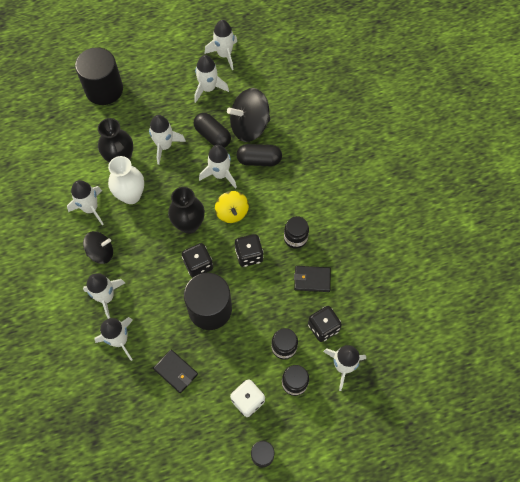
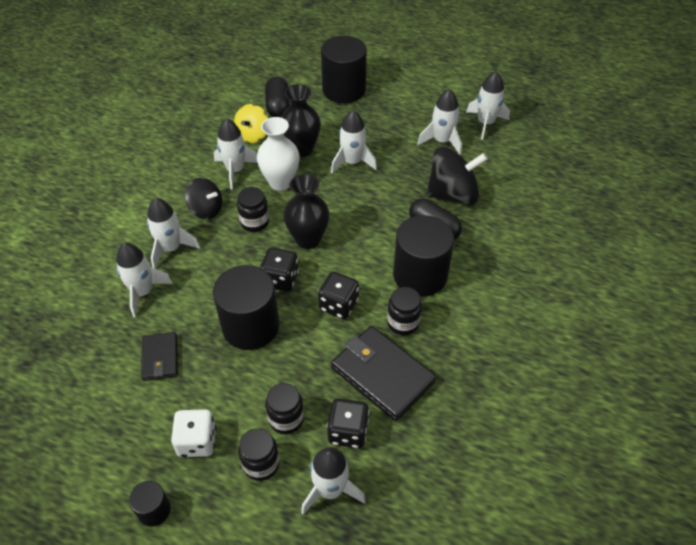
camera: 40 degrees right, 15 degrees down
black capsule [194,113,231,148] -> black capsule moved to [265,77,290,117]
white rocket [199,145,237,189] -> none
yellow spinning top [215,191,249,223] -> yellow spinning top moved to [234,104,268,143]
black spinning top [227,88,270,142] -> black spinning top turned 150 degrees clockwise [426,146,488,205]
black wallet [294,266,331,292] -> black wallet [331,326,436,421], size x1.76
none -> black jar [237,187,269,232]
none -> black cylinder [393,215,454,297]

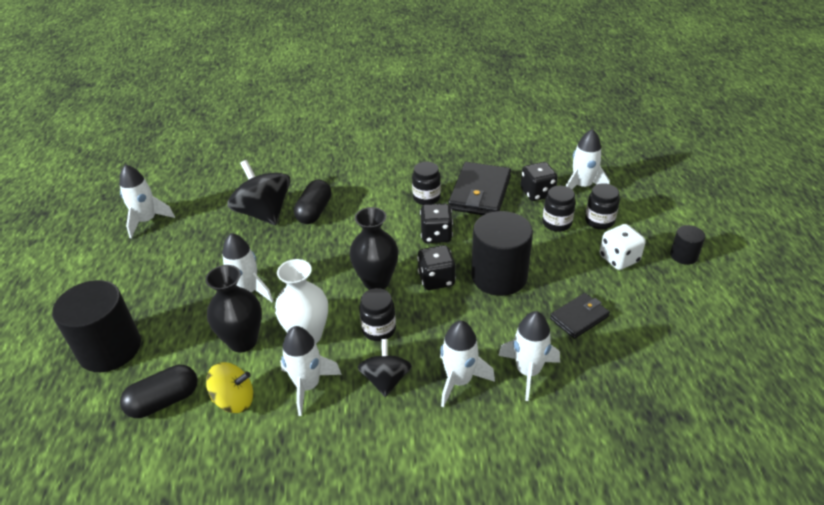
camera: 115 degrees left, 10 degrees down
black cylinder [393,215,454,297] -> none
white rocket [417,89,462,155] -> none

